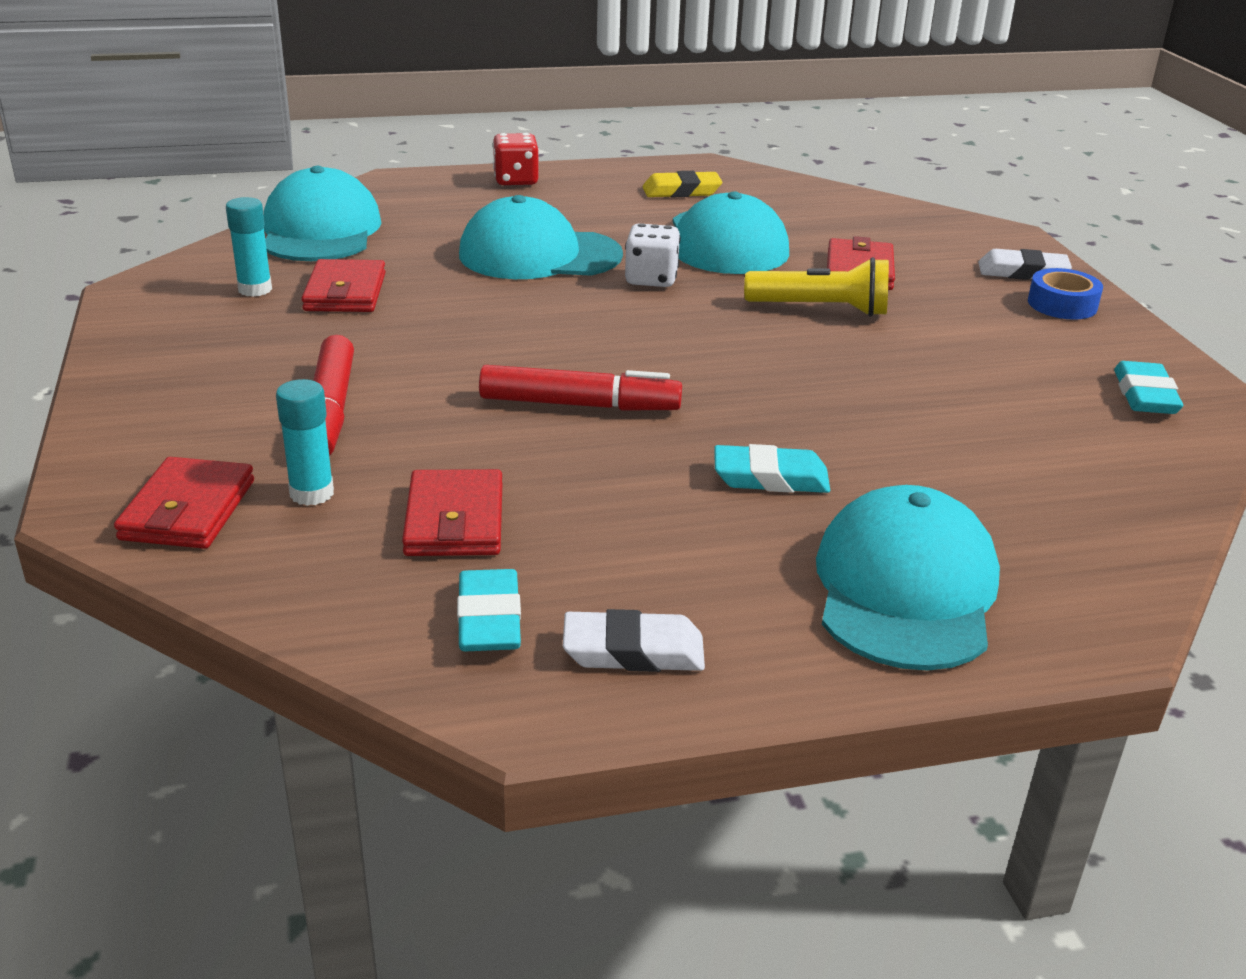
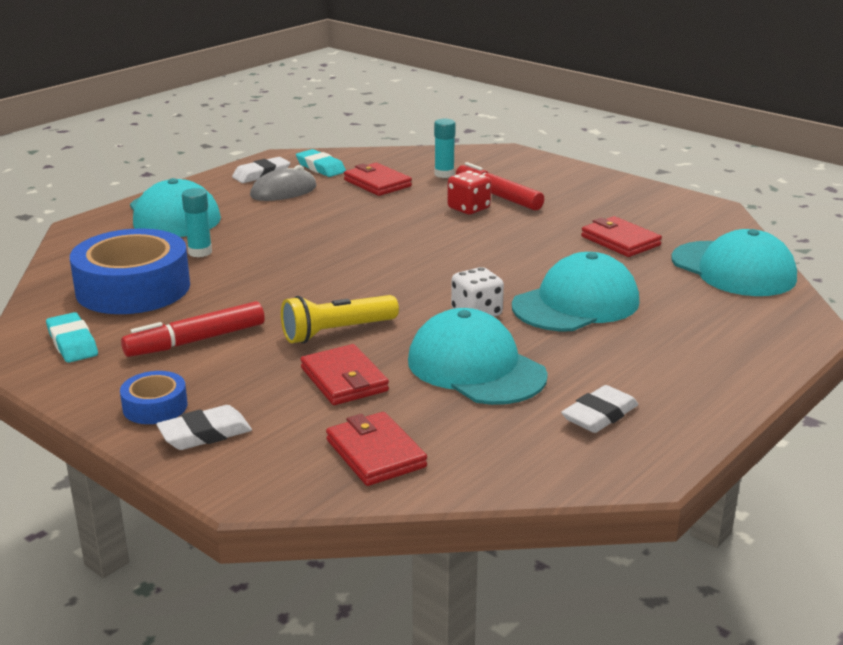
camera: 145 degrees right, 5 degrees down
red wallet [114,457,254,549] -> red wallet moved to [326,412,427,486]
turquoise glue stick [226,197,272,297] -> turquoise glue stick moved to [182,188,212,257]
red marker [479,365,682,411] -> red marker moved to [121,301,265,357]
red dice [493,133,539,185] -> red dice moved to [447,171,491,214]
yellow eraser [642,171,722,197] -> white eraser [561,385,638,433]
turquoise eraser [714,444,830,493] -> none
none -> blue tape [70,228,190,314]
none -> grey mouse [250,165,316,201]

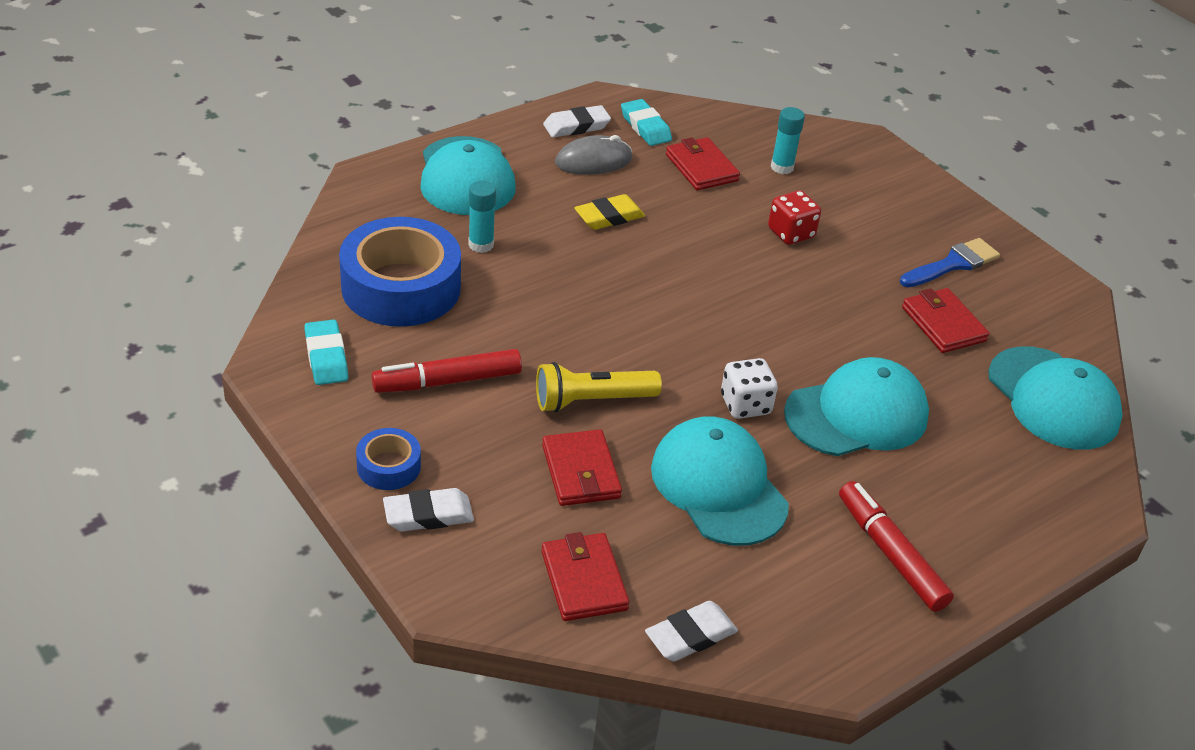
camera: 10 degrees right, 15 degrees up
red marker [456,162,544,210] -> red marker moved to [839,481,954,612]
white eraser [561,385,638,433] -> white eraser moved to [645,601,738,662]
none -> yellow eraser [574,194,645,230]
none -> blue brush [900,238,1000,287]

